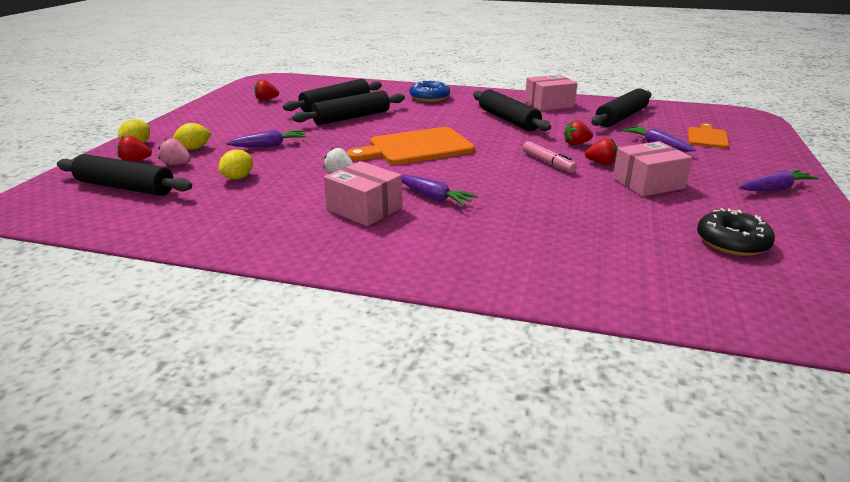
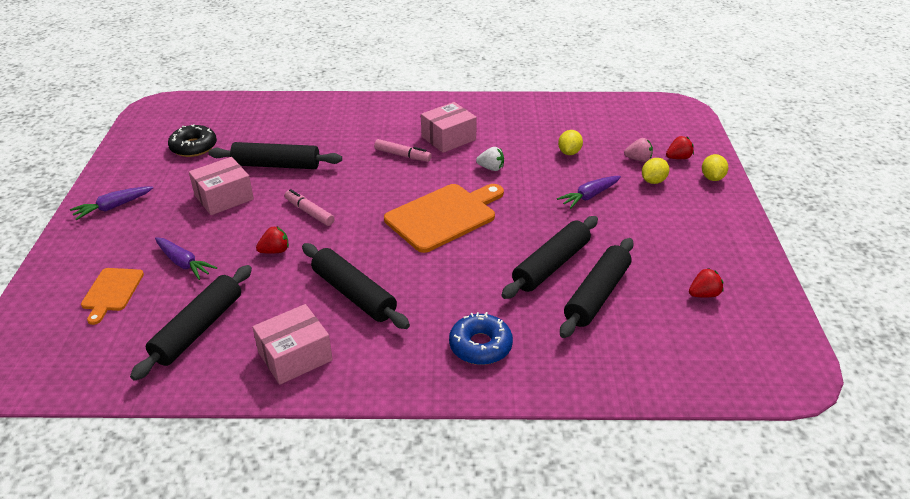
camera: 165 degrees right, 10 degrees up
black rolling pin [57,154,192,196] -> black rolling pin moved to [208,142,342,169]
pink box [324,161,402,226] -> pink box turned 60 degrees counterclockwise [421,102,477,153]
purple carrot [402,175,478,206] -> pink marker [374,139,432,162]
red strawberry [585,138,618,165] -> none

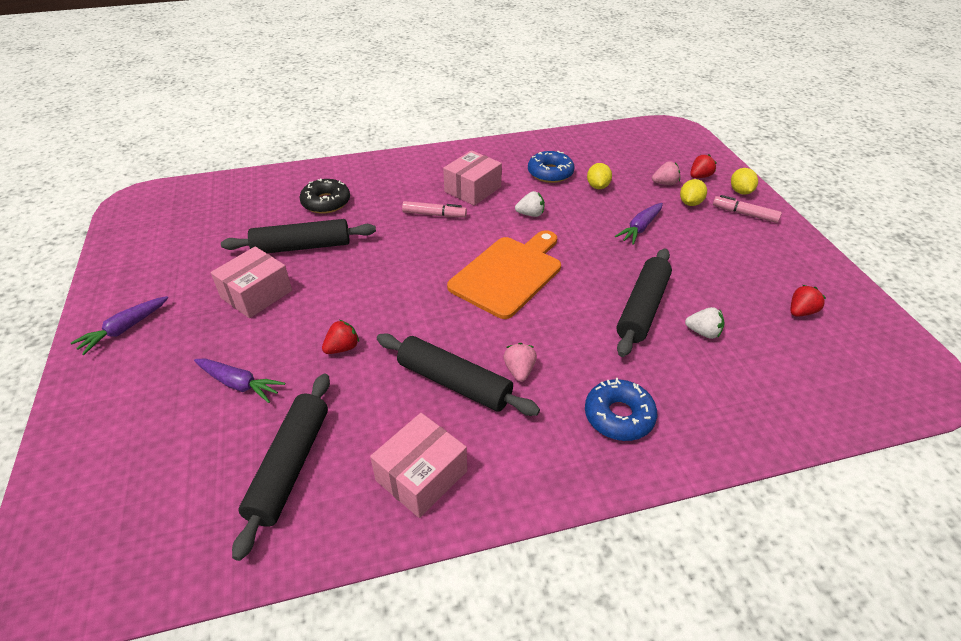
camera: 15 degrees left, 5 degrees up
orange cutting board [81,268,144,325] -> none
black donut [168,124,217,157] -> black donut moved to [300,178,350,214]
pink marker [285,189,335,226] -> pink marker moved to [713,195,782,223]
black rolling pin [560,238,634,338] -> white strawberry [685,307,725,339]
none -> pink strawberry [504,343,537,382]
none -> blue donut [528,151,575,183]

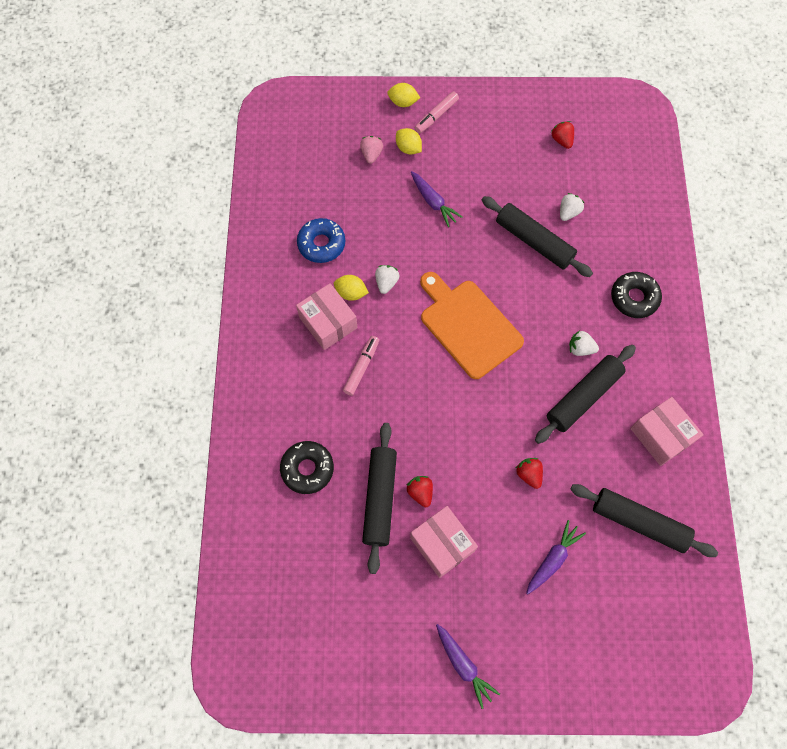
camera: 75 degrees left, 25 degrees up
pink strawberry [504,343,537,382] -> white strawberry [569,330,599,356]
blue donut [585,378,657,441] -> black donut [611,272,662,318]
yellow lemon [587,163,612,189] -> yellow lemon moved to [334,275,369,301]
red strawberry [690,154,717,178] -> red strawberry moved to [407,476,433,507]

